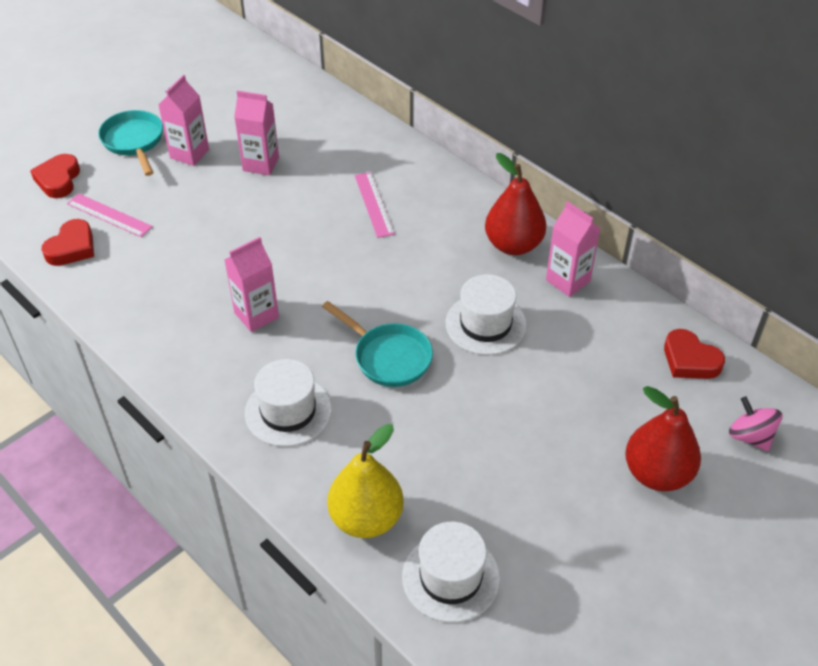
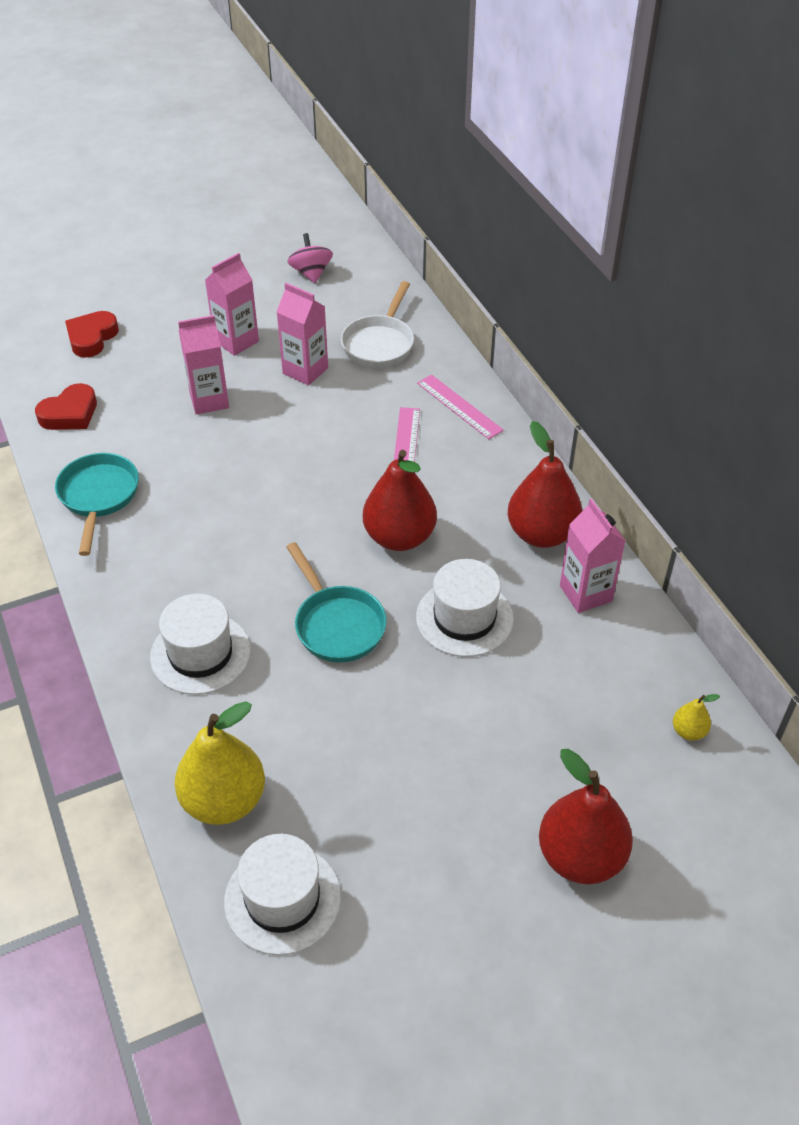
camera: 20 degrees right, 0 degrees up
pink ruler [67,193,153,237] -> pink ruler moved to [417,374,504,439]
turquoise pan [98,110,163,176] -> turquoise pan moved to [55,453,139,556]
pink carton [225,237,279,332] -> pink carton moved to [178,315,229,415]
red heart [664,329,725,379] -> yellow pear [673,694,720,741]
pink spinning top [729,396,782,451] -> pink spinning top moved to [288,233,333,283]
none -> white pan [341,281,414,368]
none -> red pear [363,450,437,551]

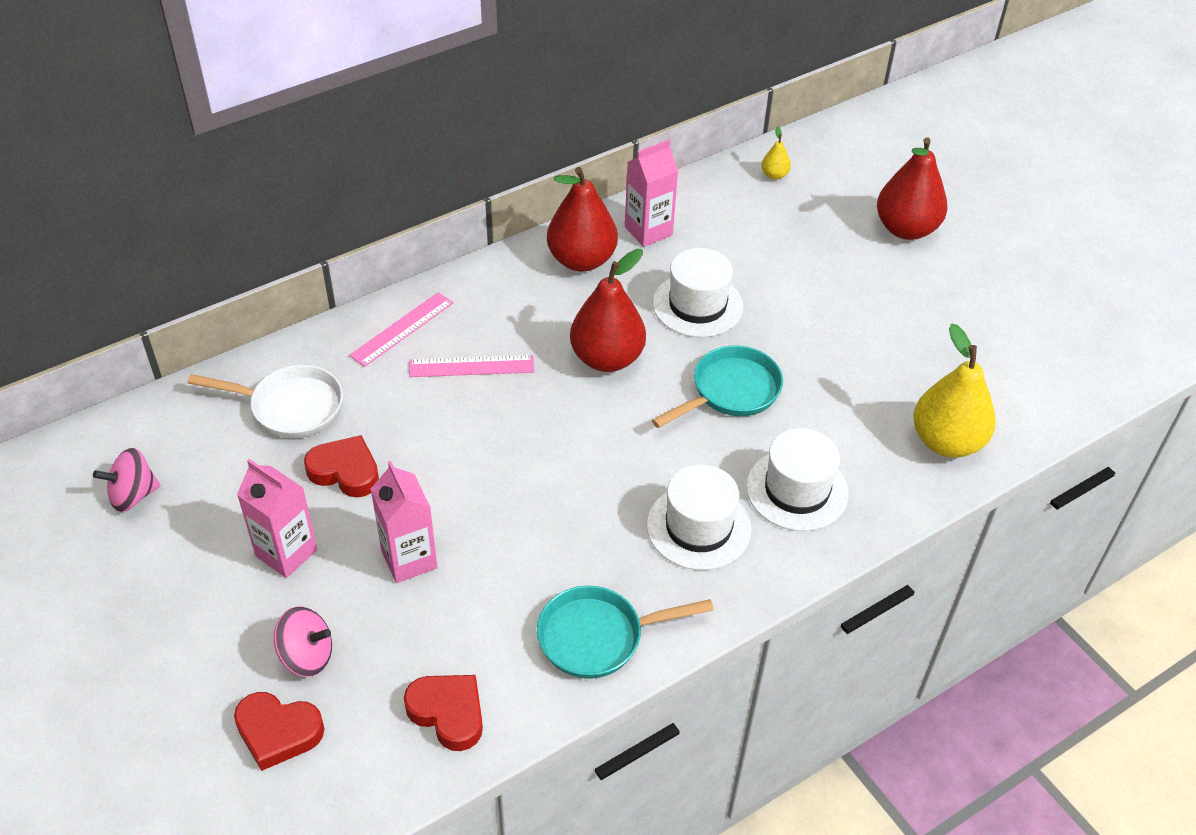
camera: 100 degrees left, 0 degrees up
white hat [224,834,341,955] -> white hat moved to [647,464,751,570]
pink carton [276,283,328,385] -> red heart [304,435,379,497]
none -> pink spinning top [273,607,332,677]

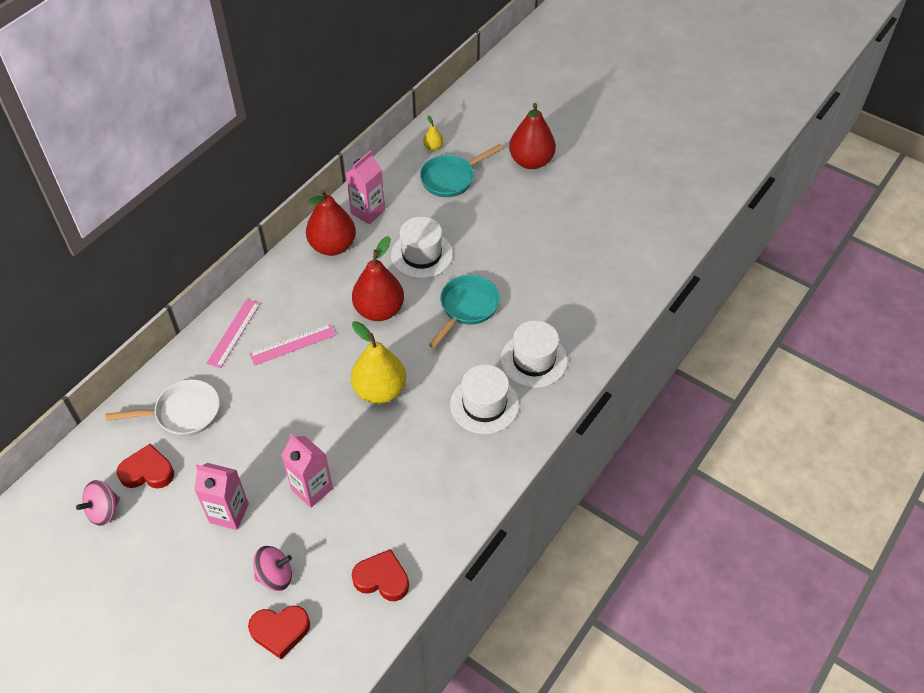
camera: 20 degrees left, 5 degrees up
red heart [304,435,379,497] -> red heart moved to [117,444,174,489]
turquoise pan [537,586,714,679] -> turquoise pan moved to [420,144,503,197]
yellow pear [913,324,996,457] -> yellow pear moved to [351,321,406,404]

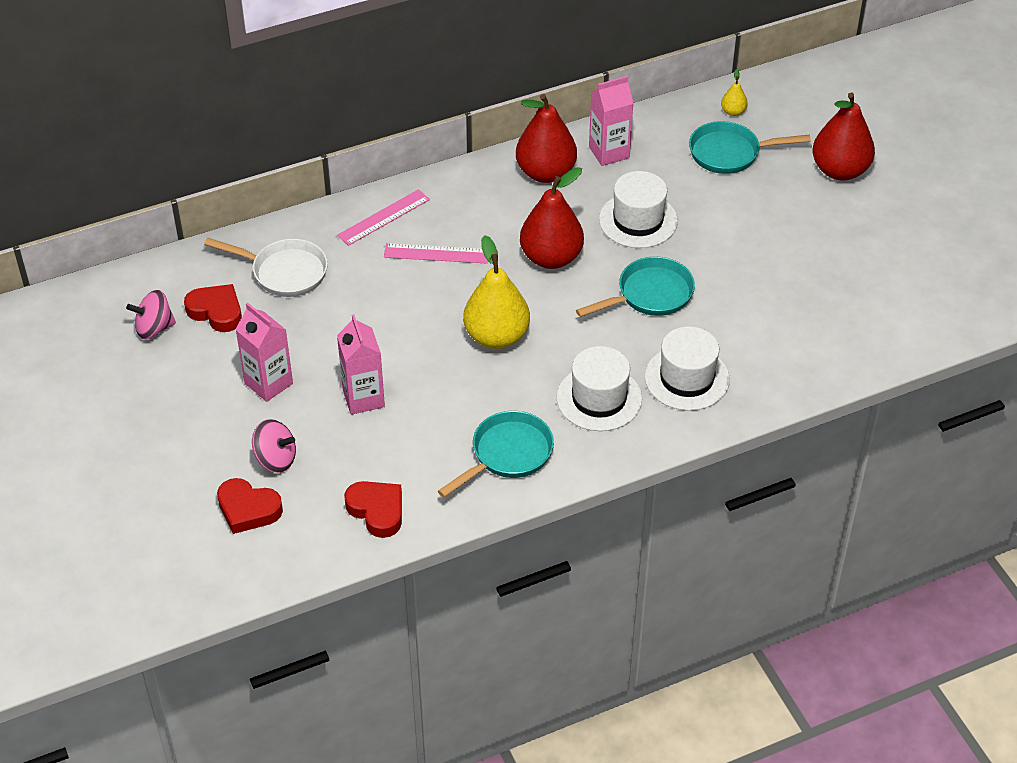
camera: 30 degrees right, 5 degrees down
none -> turquoise pan [438,411,554,498]

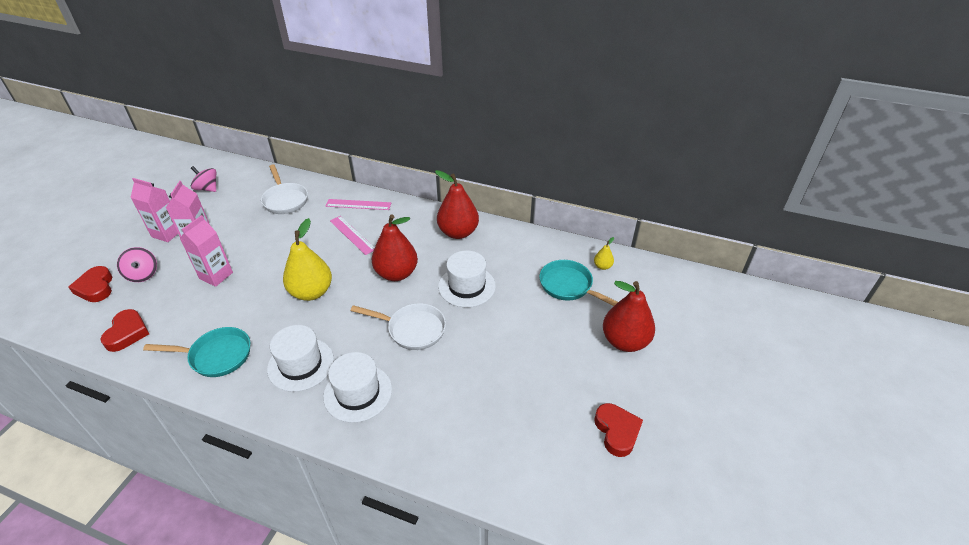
camera: 45 degrees right, 5 degrees down
red heart [184,284,242,332] -> red heart moved to [594,403,643,457]
turquoise pan [576,257,695,317] -> white pan [351,303,446,350]
pink carton [589,76,634,166] -> pink carton moved to [130,178,178,242]

